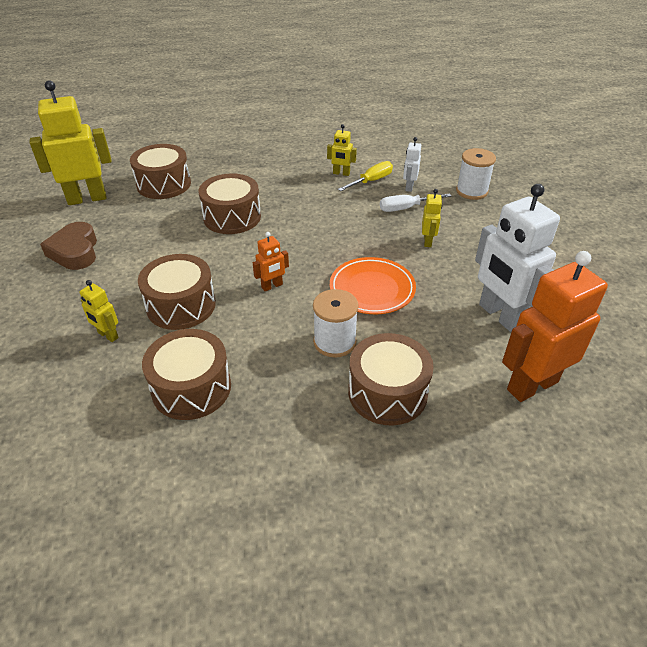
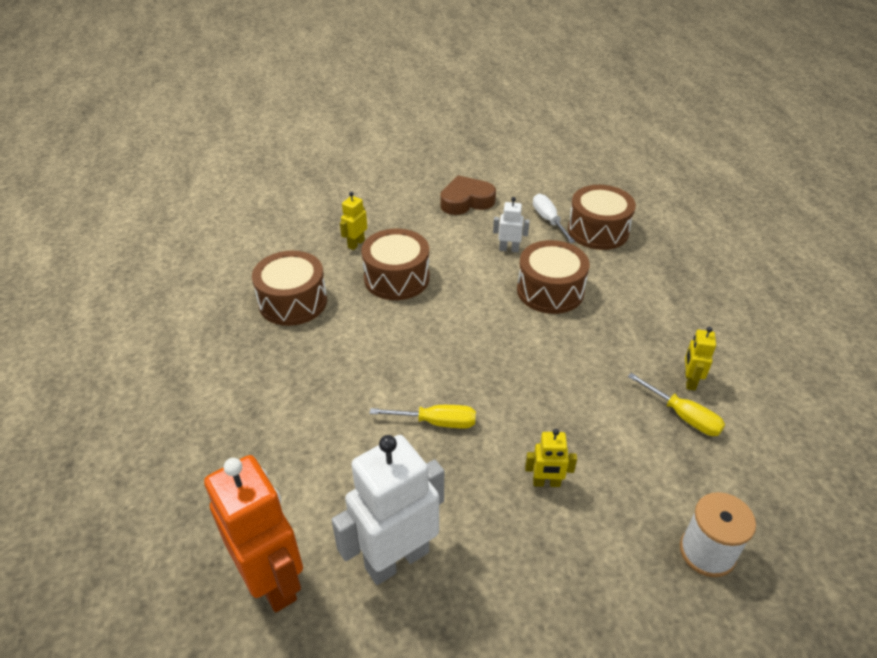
camera: 85 degrees right, 0 degrees up
yellow robot [30,80,112,205] -> none
orange robot [253,232,289,291] -> none
white spool [313,289,359,358] -> none
orange plate [330,257,416,314] -> yellow screwdriver [370,405,476,428]
brown drum [348,333,434,425] -> none
white screwdriver [380,193,451,212] -> white screwdriver moved to [533,194,576,243]
white robot [403,137,421,192] -> white robot moved to [493,197,530,252]

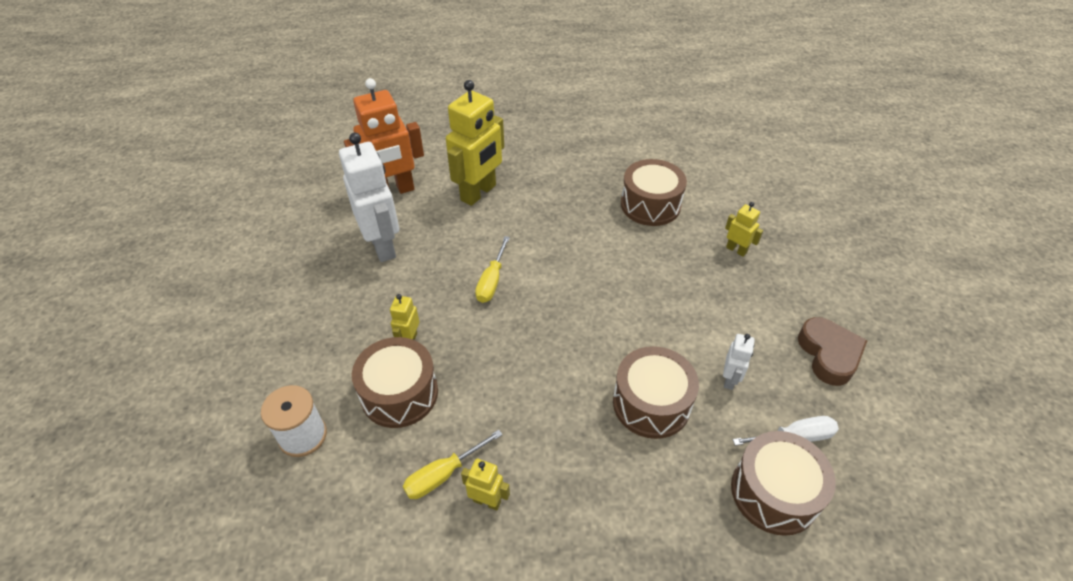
camera: 100 degrees right, 5 degrees up
brown drum [361,229,430,300] -> brown drum moved to [352,337,438,428]
none -> yellow robot [446,80,504,206]

